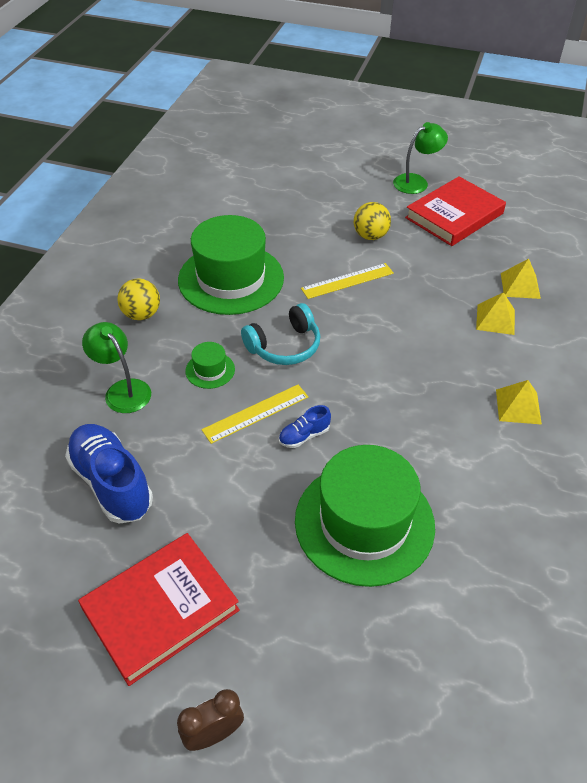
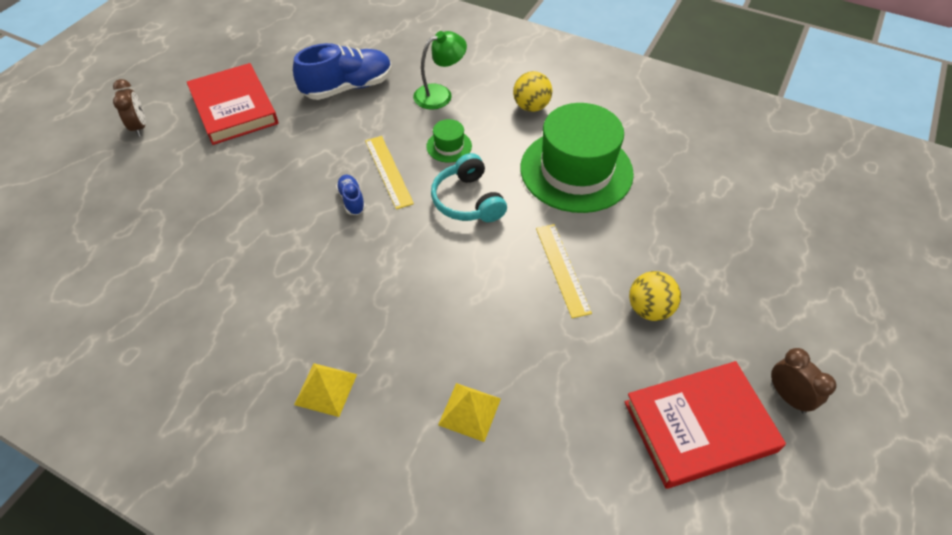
camera: 100 degrees right, 5 degrees up
green hat [295,445,435,587] -> none
green lamp [393,122,448,194] -> brown clock [771,348,836,414]
red book [405,176,506,246] -> red book turned 75 degrees counterclockwise [625,361,786,489]
yellow pyramid [501,259,541,299] -> none

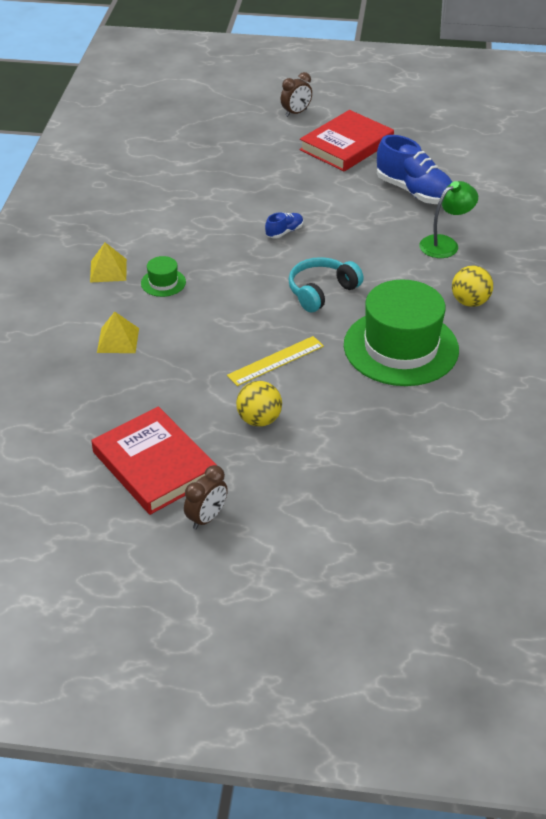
camera: 70 degrees right, 10 degrees down
yellow ruler [365,136,414,209] -> none
green lamp [413,31,467,110] -> green lamp turned 75 degrees counterclockwise [419,181,478,258]
green hat [426,119,472,163] -> green hat moved to [141,256,186,297]

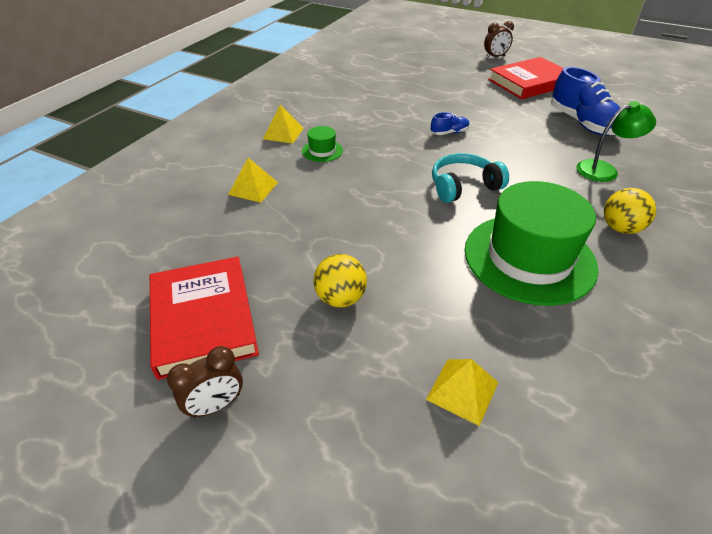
camera: 20 degrees right, 0 degrees up
yellow ruler [227,336,324,386] -> none
none -> yellow pyramid [426,359,498,426]

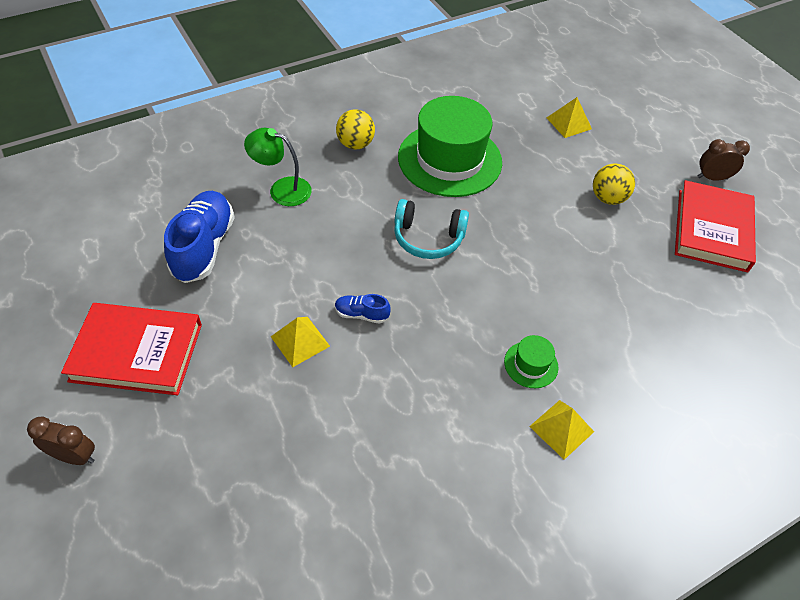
camera: 150 degrees left, 10 degrees up
yellow pyramid [228,158,278,203] -> yellow pyramid moved to [271,317,330,367]

